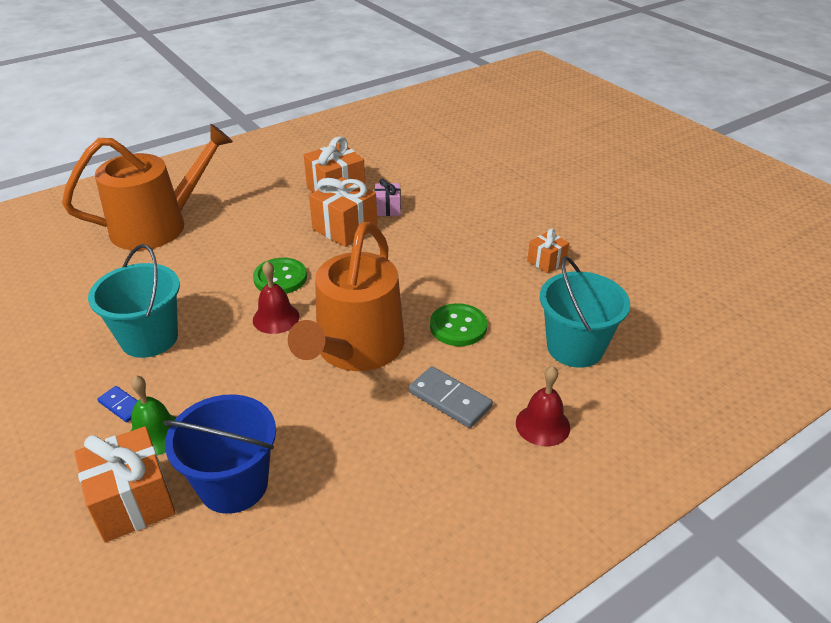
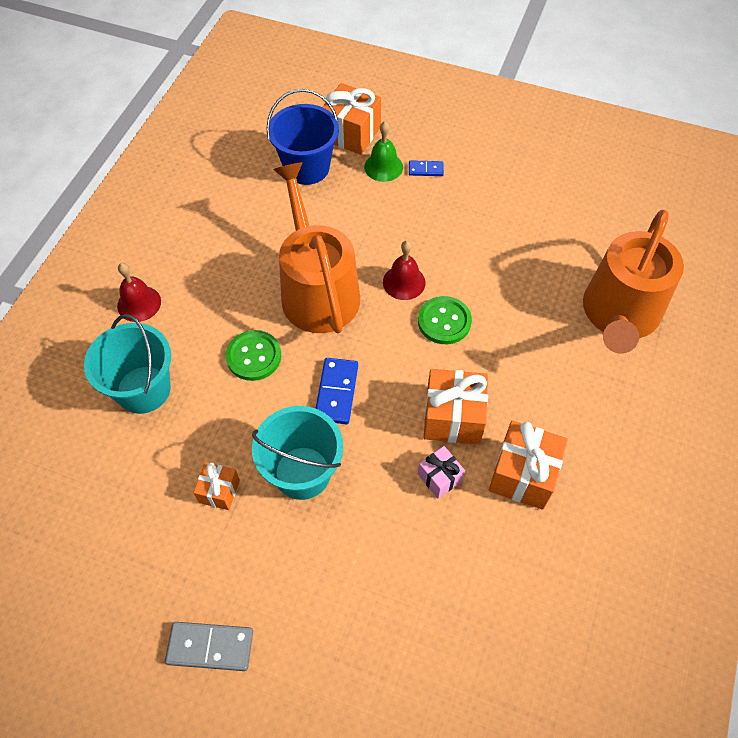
camera: 145 degrees right, 20 degrees up
turquoise bucket [88,244,180,358] -> turquoise bucket moved to [252,406,343,500]
grey domino [409,366,493,428] -> grey domino moved to [165,622,253,671]
none -> blue domino [315,358,358,424]

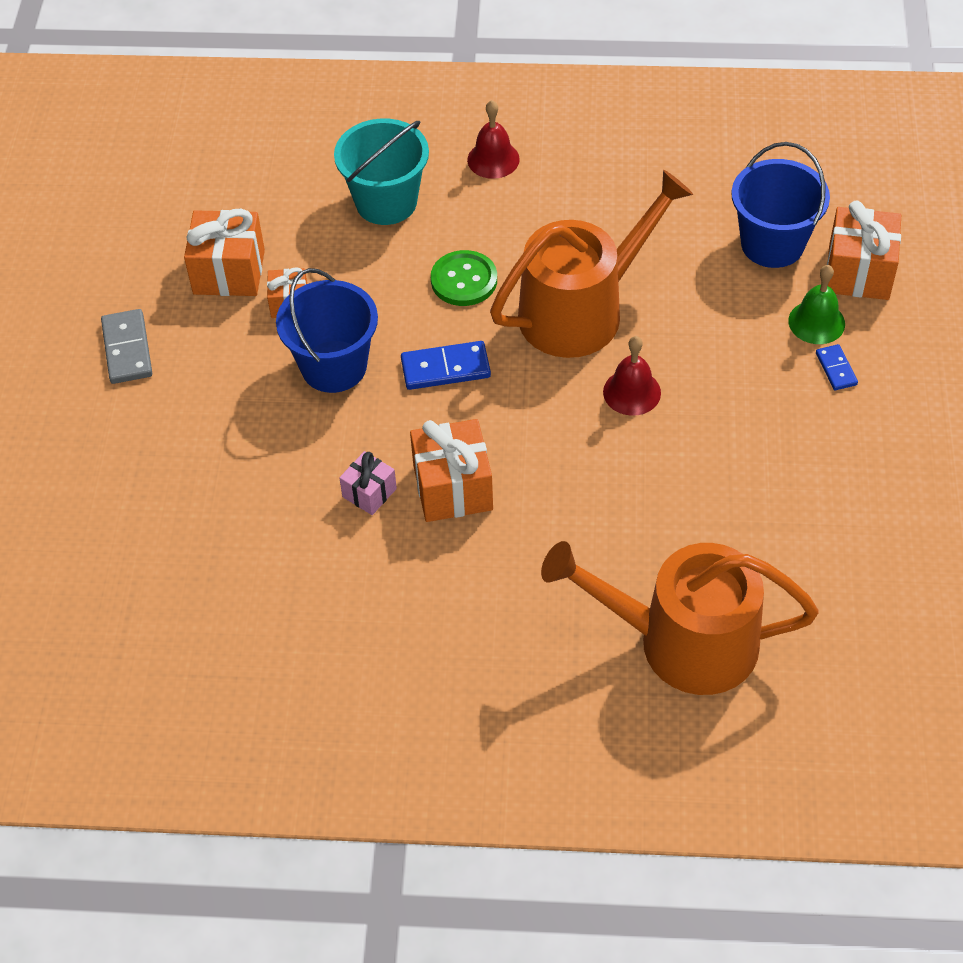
camera: 75 degrees right, 5 degrees down
turquoise bucket [252,406,343,500] -> blue bucket [276,268,378,393]
green button [418,296,472,344] -> none
orange gift [489,421,568,510] -> orange gift moved to [184,209,265,296]

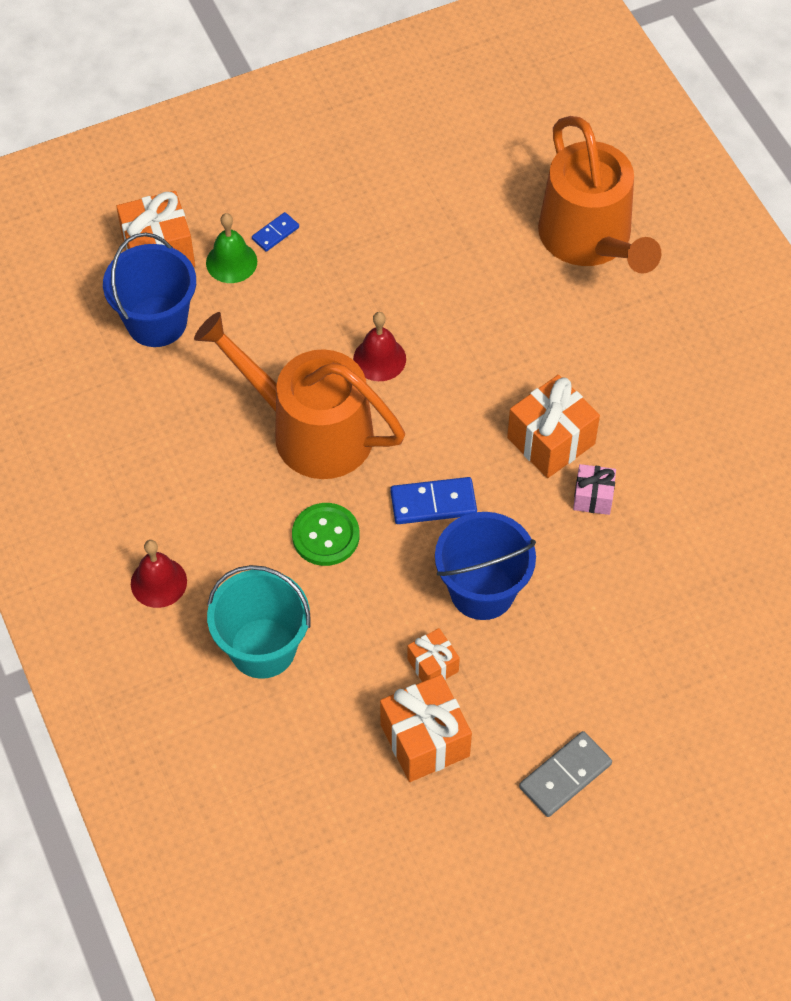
camera: 120 degrees left, 5 degrees up
blue domino [401,341,491,390] -> blue domino turned 60 degrees counterclockwise [390,477,477,524]

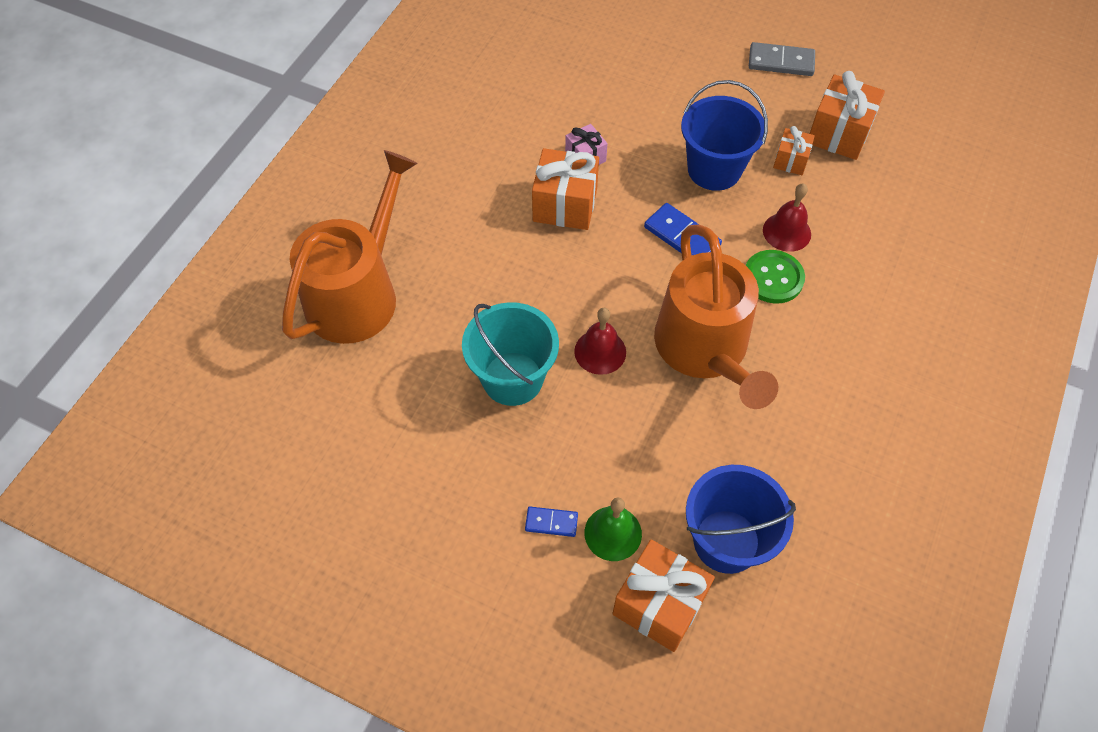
camera: 130 degrees left, 0 degrees up
red bell [131,540,187,608] -> red bell moved to [763,183,811,252]
turquoise bucket [207,565,310,679] -> turquoise bucket moved to [462,302,559,406]

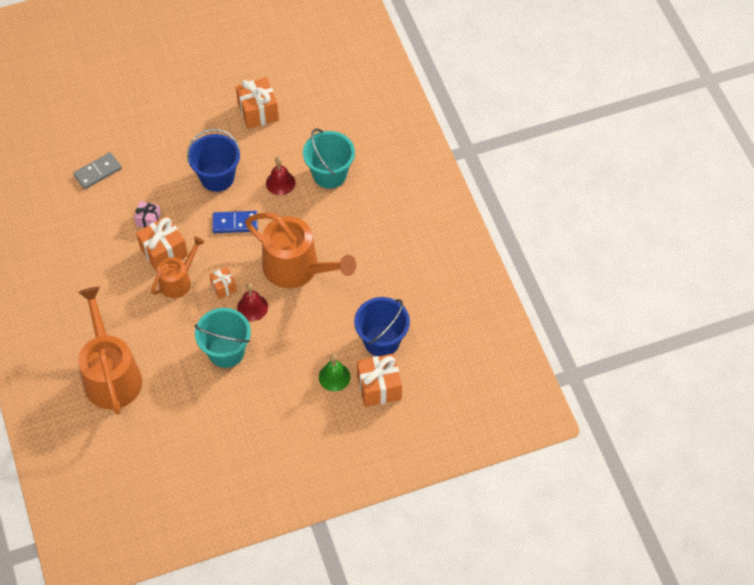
camera: 45 degrees left, 0 degrees up
blue domino [525,507,578,537] -> none
green button [746,250,805,304] -> none
grey domino [749,42,815,76] -> grey domino moved to [73,152,122,189]
orange gift [773,126,815,175] -> orange gift moved to [209,267,237,299]
none -> orange watering can [151,236,205,298]
none -> turquoise bucket [303,129,355,189]

